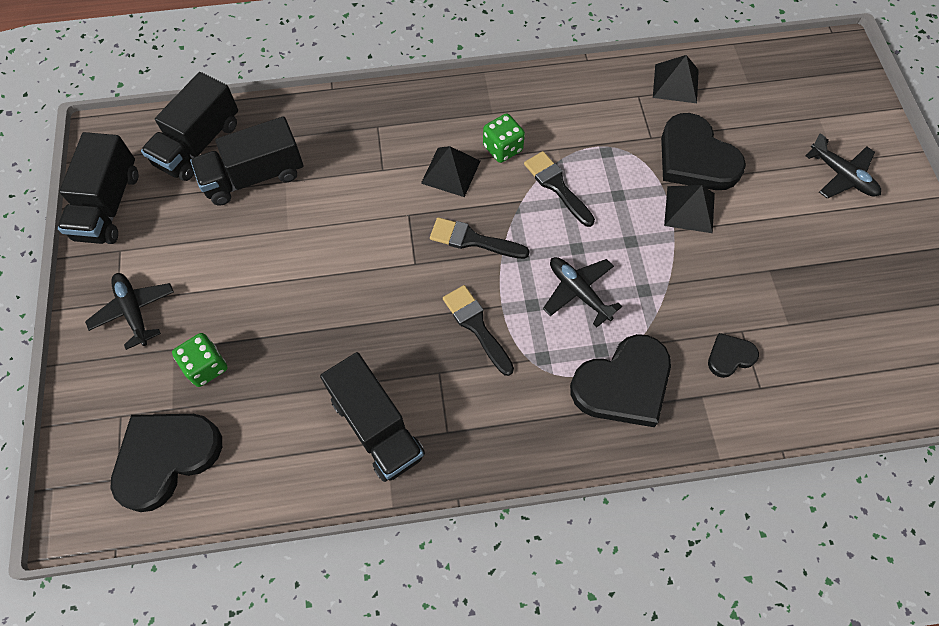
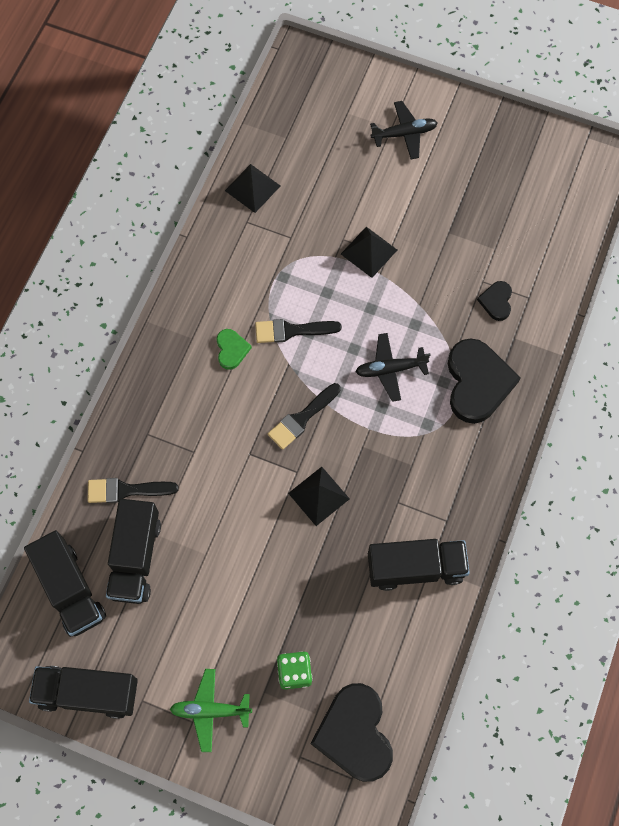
camera: 60 degrees left, 5 degrees up
black truck [58,132,138,244] -> black truck turned 150 degrees clockwise [29,666,138,719]
black plane [85,273,174,350] -> green plane [170,669,252,752]
black pyramid [421,146,480,197] -> black pyramid moved to [288,467,350,526]
black brush [443,285,514,376] -> black brush moved to [88,478,179,503]
green dice [483,113,525,163] -> green heart [216,329,252,370]
black heart [661,113,746,190] -> none

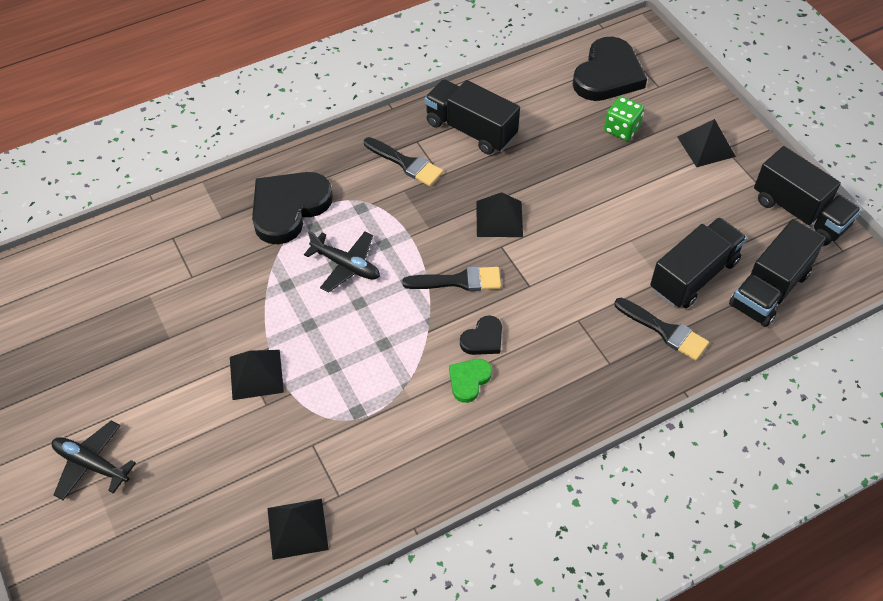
camera: 140 degrees left, 15 degrees down
black truck [24,530,106,637] -> black truck turned 150 degrees counterclockwise [729,219,826,327]
green plane [170,669,252,752] -> black pyramid [677,119,736,167]
black brush [255,319,342,343] -> black brush moved to [364,137,443,186]
black heart [477,281,512,321] -> black heart moved to [460,315,502,355]

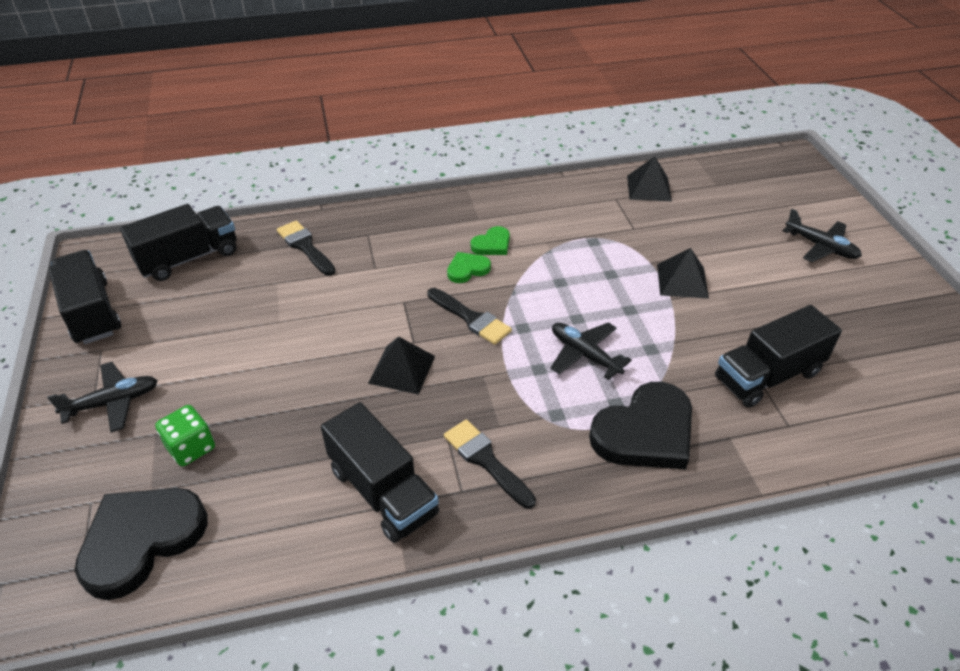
camera: 165 degrees left, 10 degrees down
black brush [402,266,501,291] -> black brush turned 150 degrees counterclockwise [427,288,512,345]
black heart [460,315,502,355] -> green heart [447,252,491,283]
black truck [650,217,747,308] -> black truck moved to [715,305,842,408]
black pyramid [677,119,736,167] -> black plane [47,362,158,433]

